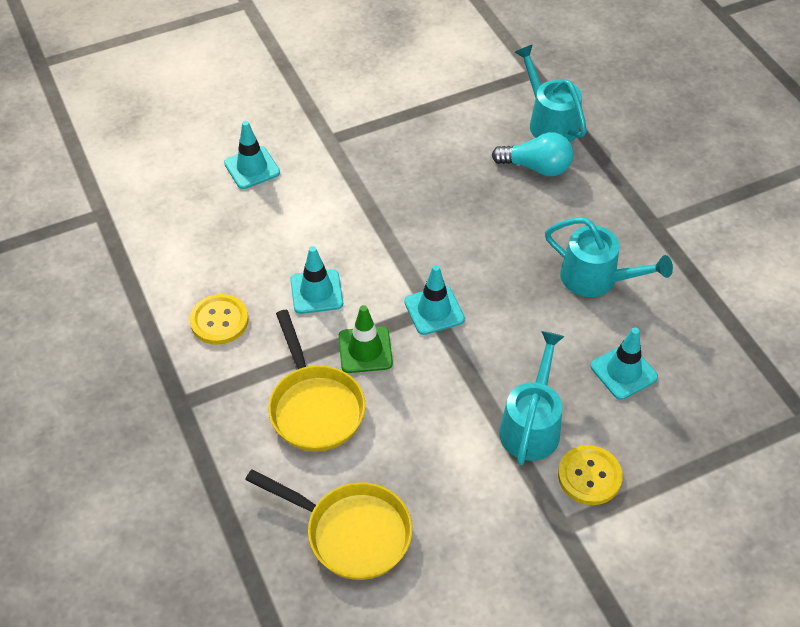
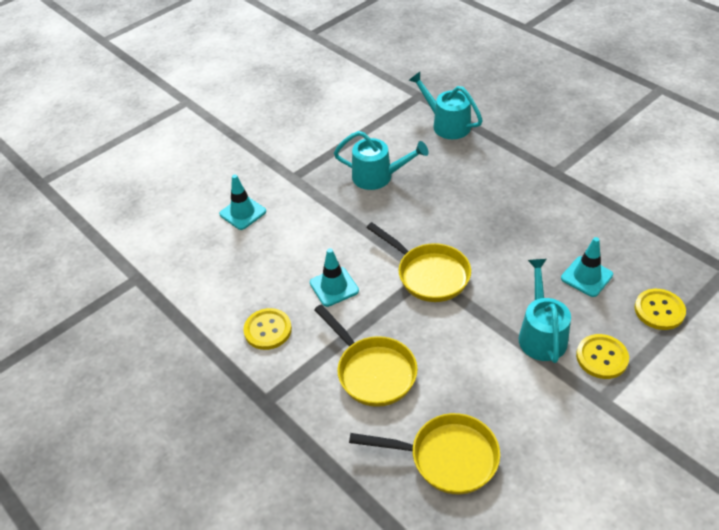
camera: 15 degrees left, 5 degrees down
green traffic cone [338,305,393,373] -> none
turquoise traffic cone [404,265,465,335] -> yellow pan [366,222,471,302]
turquoise light bulb [492,132,573,176] -> none
turquoise watering can [545,217,673,297] -> turquoise watering can moved to [334,131,429,190]
none -> yellow button [635,289,686,330]

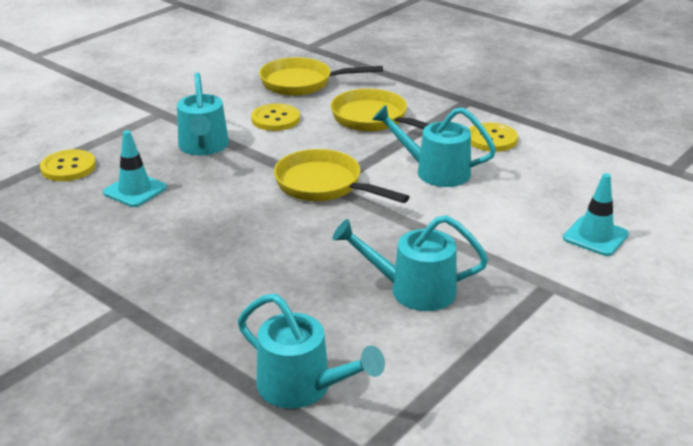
camera: 170 degrees right, 15 degrees down
turquoise traffic cone [310,248,359,307] -> turquoise watering can [372,105,496,187]
yellow button [576,334,629,379] -> yellow button moved to [251,104,300,131]

